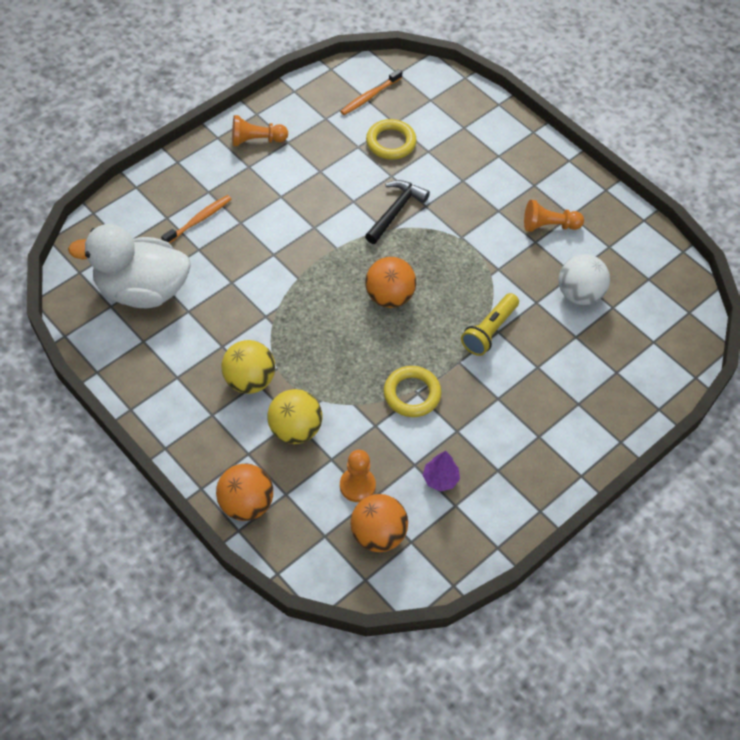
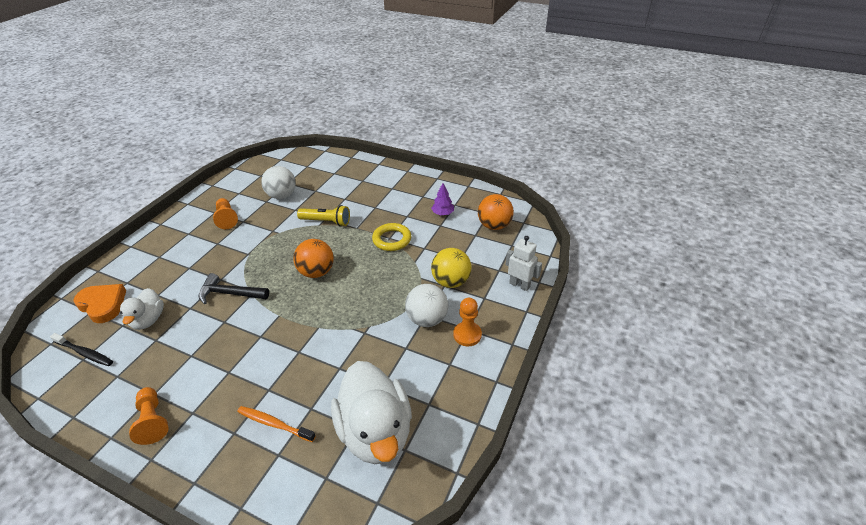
camera: 110 degrees left, 15 degrees down
orange ball [216,463,273,521] -> white robot [505,236,542,291]
yellow ball [221,340,275,394] -> white ball [405,284,448,327]
orange toothbrush [340,69,402,115] -> black toothbrush [50,333,113,366]
orange pawn [340,450,376,502] -> orange pawn moved to [453,298,482,346]
yellow ring [366,119,417,160] -> white duck [120,288,164,330]
none -> orange heart [73,284,126,323]

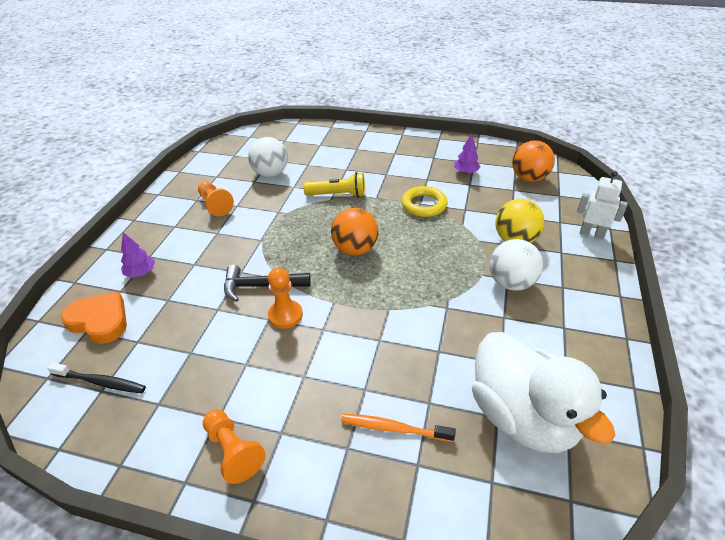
camera: 10 degrees left, 0 degrees up
white duck [120,288,164,330] -> none
orange pawn [453,298,482,346] -> orange pawn moved to [268,268,303,329]
none -> purple tree [121,232,155,278]

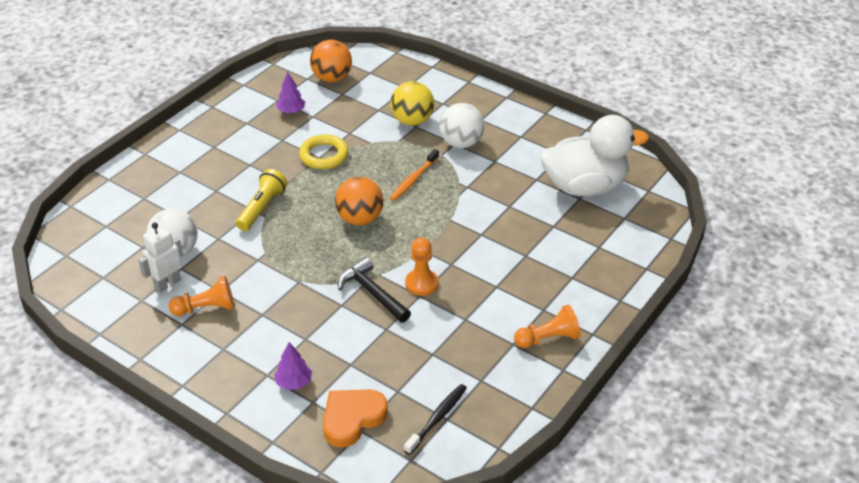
camera: 70 degrees left, 0 degrees up
black hammer [224,265,311,302] -> black hammer turned 120 degrees clockwise [338,257,411,323]
orange toothbrush [341,414,456,442] -> orange toothbrush moved to [390,149,439,201]
white robot [577,171,628,239] -> white robot moved to [138,222,183,293]

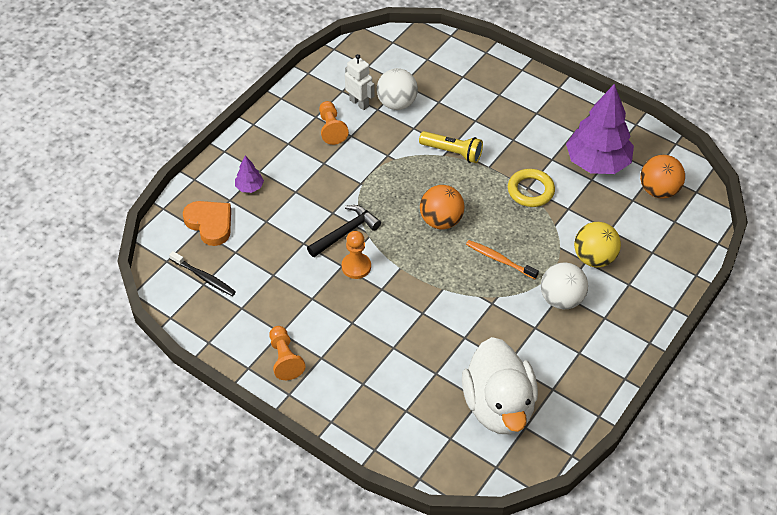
camera: 90 degrees right, 10 degrees up
purple tree [276,72,305,113] -> purple tree [566,84,634,174], size x2.33

